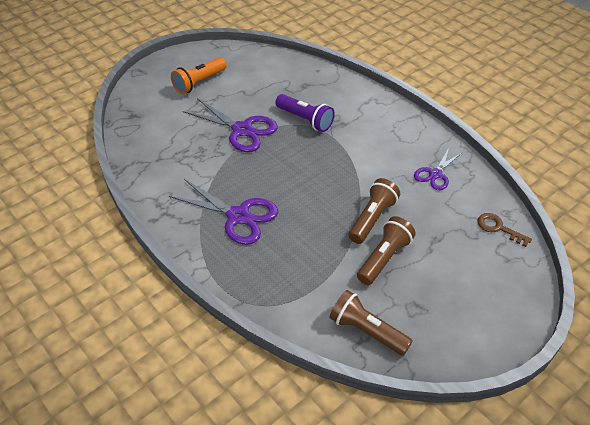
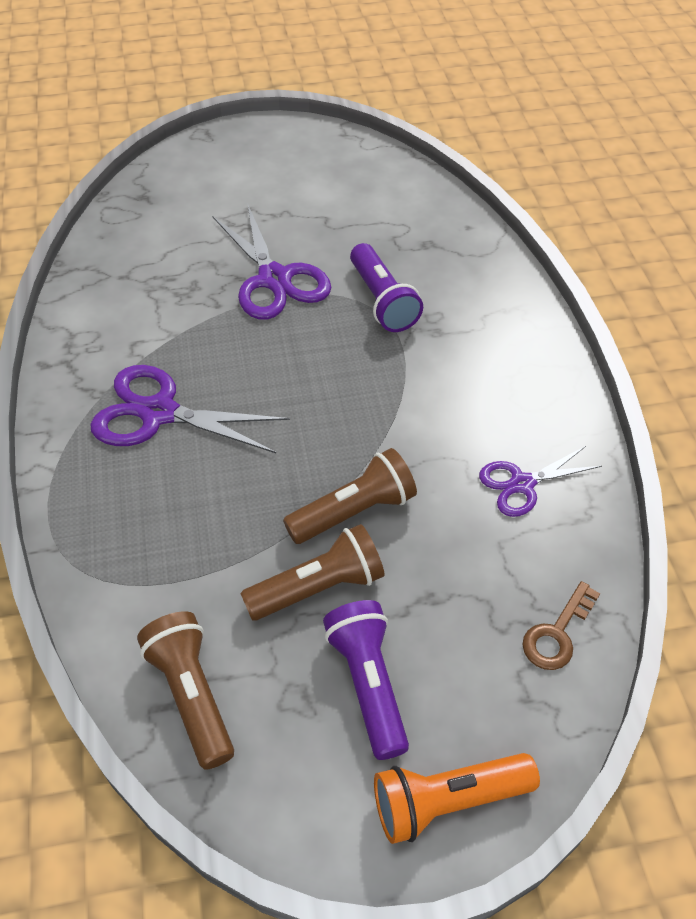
camera: 30 degrees right, 5 degrees up
purple scissors [169,179,278,245] -> purple scissors turned 135 degrees clockwise [90,365,290,453]
orange flashlight [171,57,227,94] -> orange flashlight moved to [374,753,540,844]
brown key [477,213,532,247] -> brown key turned 120 degrees counterclockwise [522,581,600,670]
none -> purple flashlight [323,600,409,760]

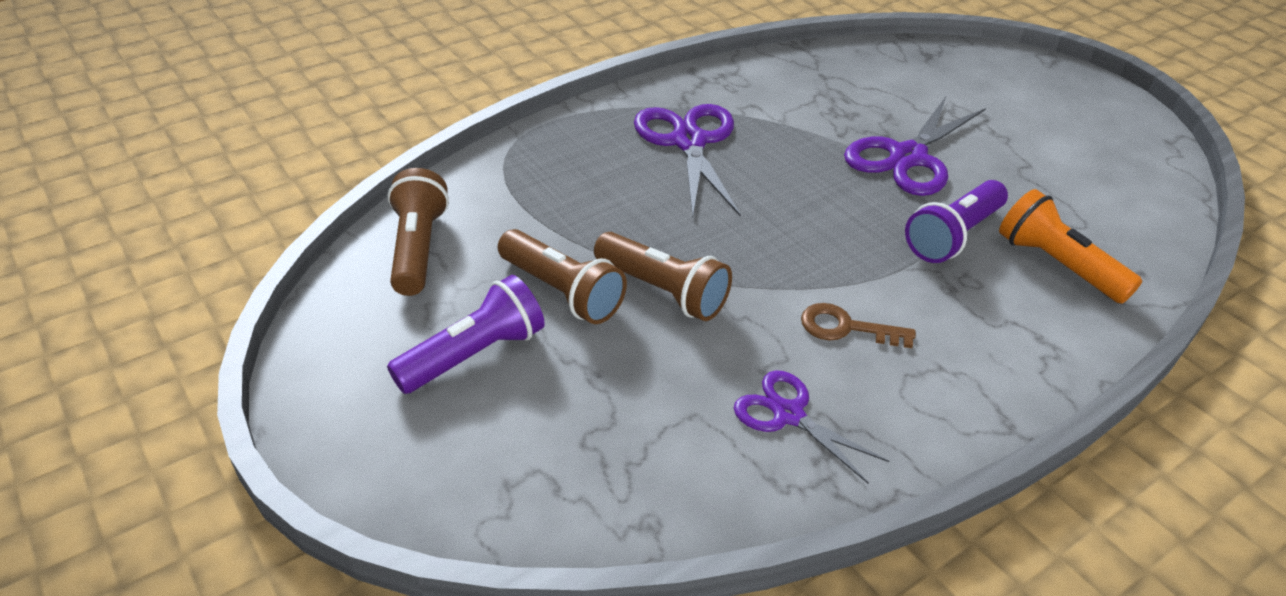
camera: 65 degrees right, 10 degrees down
brown flashlight [137,611,234,770] -> brown flashlight turned 45 degrees counterclockwise [388,168,449,296]
orange flashlight [374,753,540,844] -> orange flashlight moved to [999,189,1142,304]
brown key [522,581,600,670] -> brown key moved to [801,303,916,348]

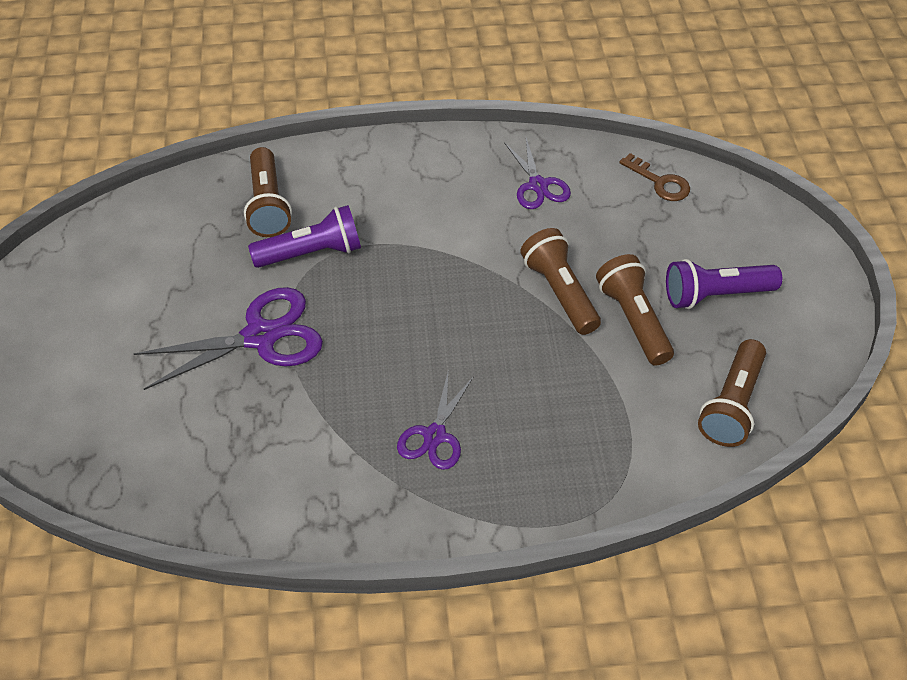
camera: 150 degrees left, 10 degrees up
purple scissors [634,104,741,217] -> purple scissors [397,373,474,470], size x0.61
brown key [801,303,916,348] -> brown key moved to [619,153,690,201]
orange flashlight [999,189,1142,304] -> brown flashlight [244,147,292,237]

